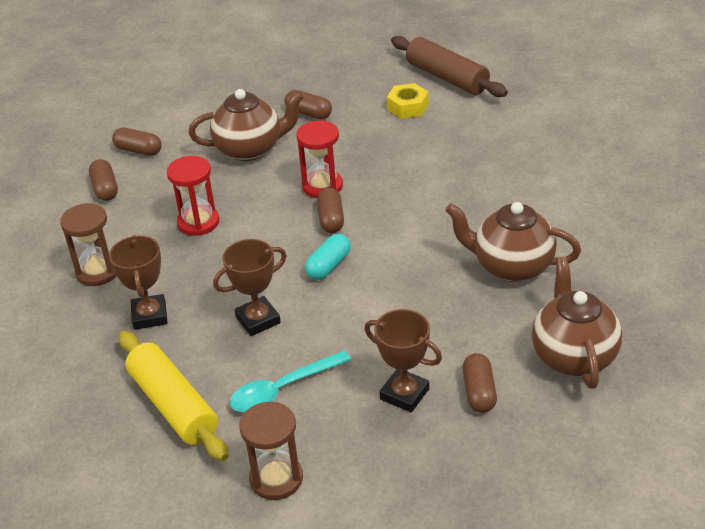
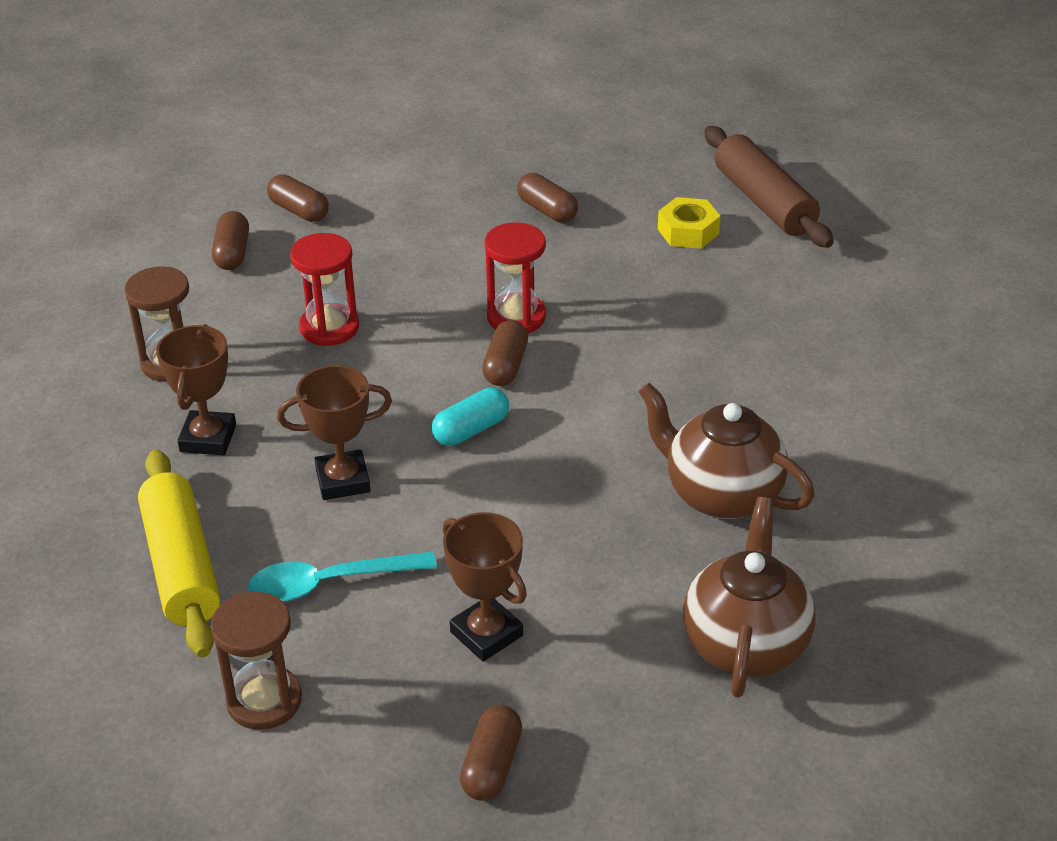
camera: 15 degrees right, 0 degrees up
brown teapot [189,89,304,161] -> none
brown capsule [462,353,497,413] -> brown capsule moved to [460,705,522,801]

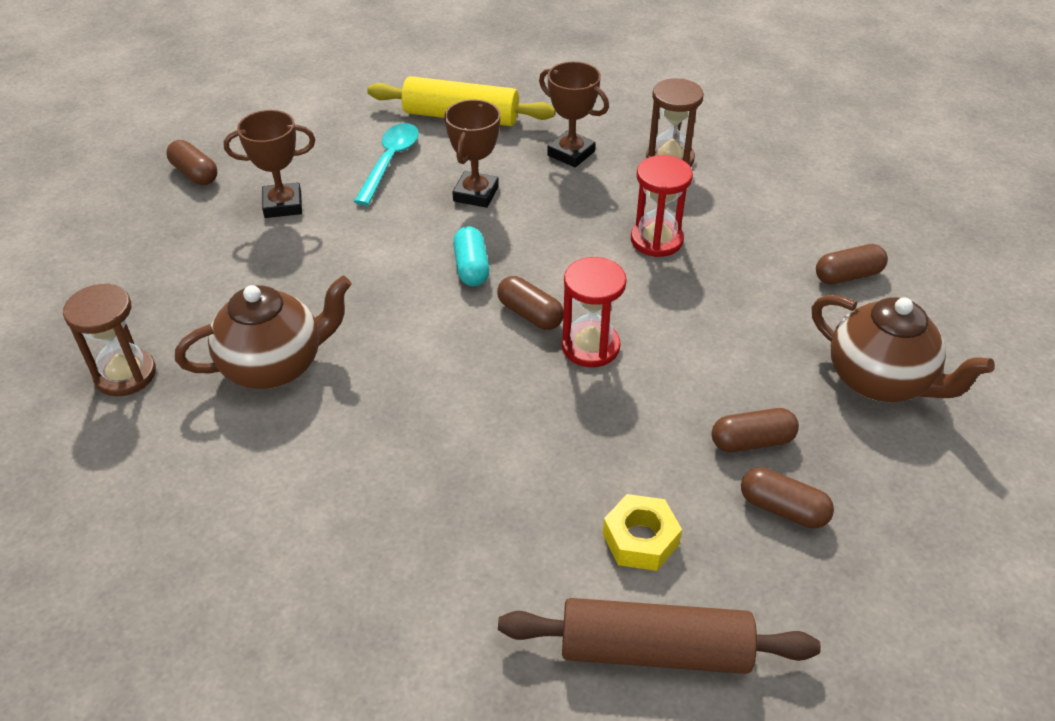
camera: 120 degrees right, 5 degrees up
brown hourglass [211,591,302,730] -> brown hourglass moved to [63,283,156,396]
brown capsule [212,211,249,270] -> brown capsule moved to [741,467,834,528]
brown teapot [683,497,816,697] -> brown teapot moved to [812,295,995,402]

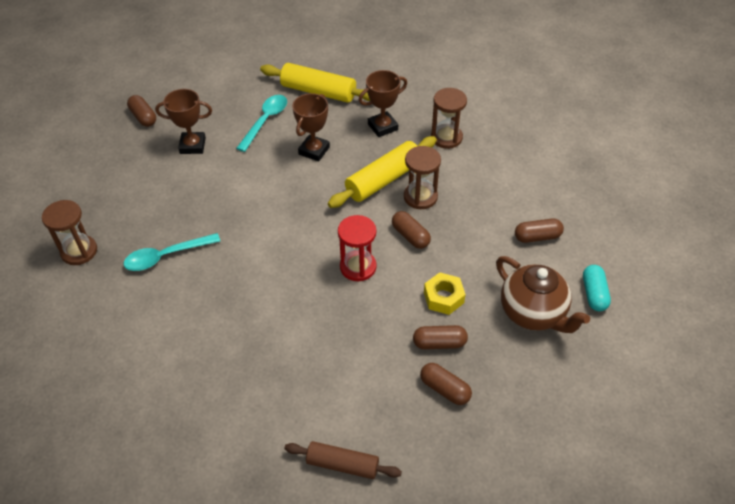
camera: 10 degrees right, 5 degrees up
brown teapot [175,275,352,389] -> turquoise spoon [124,233,220,271]
turquoise capsule [453,227,489,286] -> turquoise capsule moved to [583,265,611,311]
brown capsule [497,276,564,330] -> brown capsule moved to [392,211,431,249]
brown rolling pin [498,598,821,674] -> brown rolling pin [284,441,402,479], size x0.65
brown trophy [539,62,609,167] -> brown trophy turned 75 degrees counterclockwise [358,70,407,137]
yellow nut [603,494,682,571] -> yellow nut moved to [424,272,466,315]
red hourglass [631,155,693,257] -> brown hourglass [404,146,441,209]
none -> yellow rolling pin [328,136,437,208]

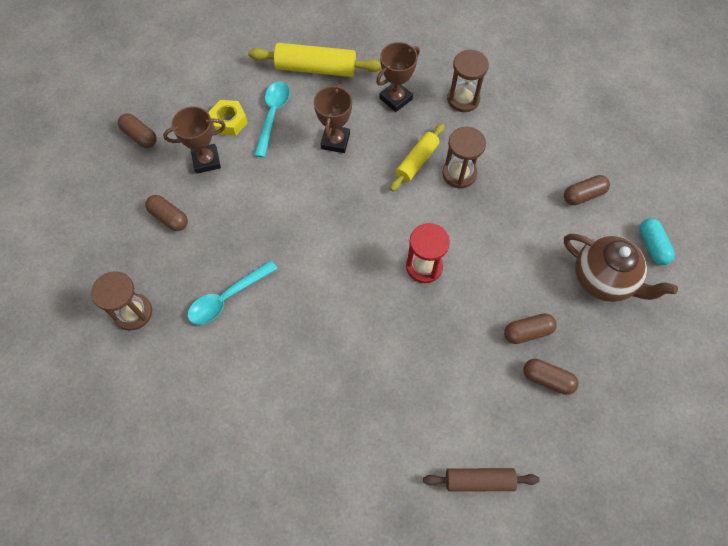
camera: 15 degrees left, 15 degrees up
yellow rolling pin [328,136,437,208] -> yellow rolling pin [390,124,444,191], size x0.65
brown capsule [392,211,431,249] -> brown capsule moved to [145,195,188,231]
yellow nut [424,272,466,315] -> yellow nut moved to [208,100,247,136]

